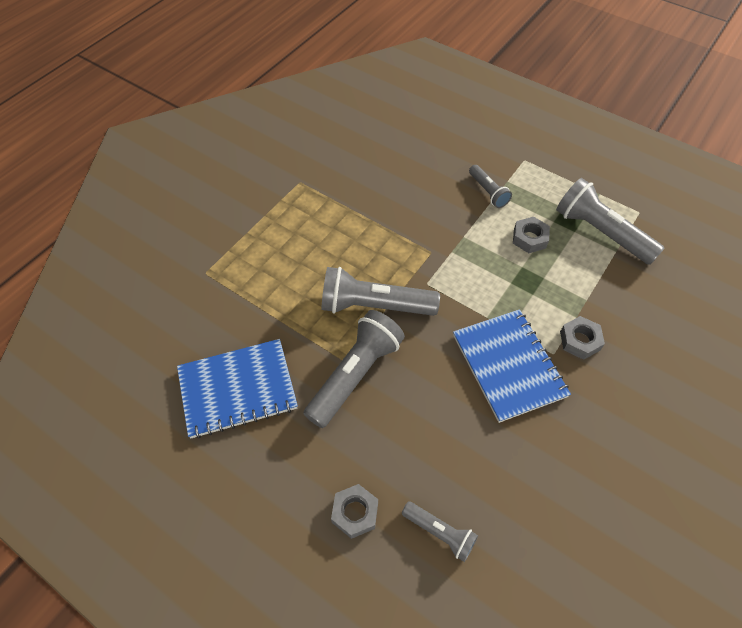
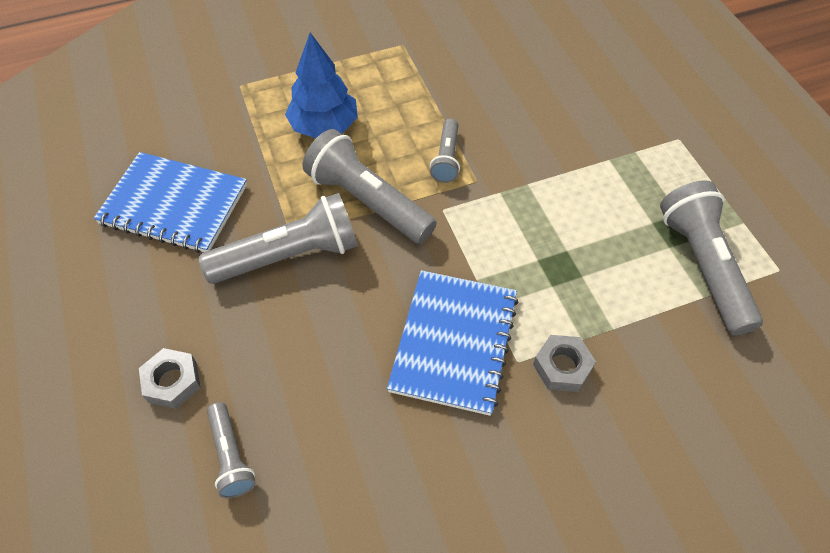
camera: 35 degrees right, 0 degrees up
grey flashlight [469,165,512,208] -> grey flashlight moved to [430,119,460,183]
grey nut [513,217,550,253] -> none
none -> blue tree [285,33,358,138]

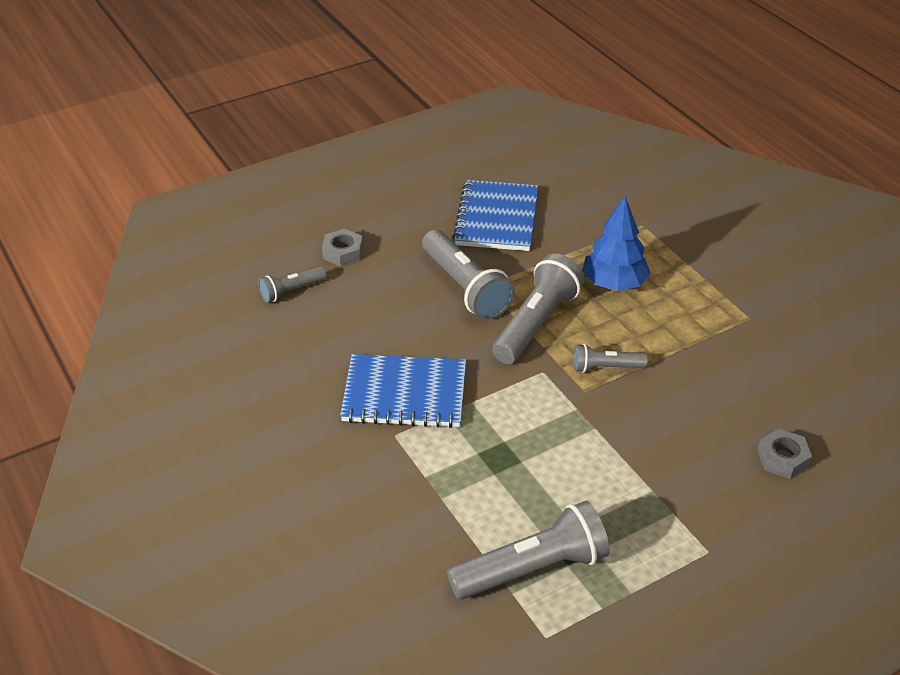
camera: 80 degrees right, 15 degrees down
grey nut [533,335,596,392] -> grey nut moved to [757,429,812,479]

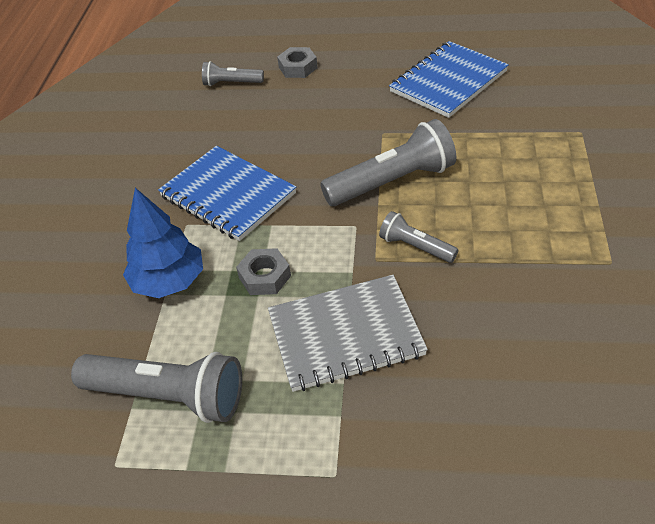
camera: 40 degrees right, 5 degrees up
grey flashlight [422,230,515,320] -> none
blue tree [582,196,651,291] -> blue tree moved to [123,188,203,298]
grey nut [757,429,812,479] -> grey nut moved to [236,248,291,295]
none -> grey notebook [268,275,428,392]

